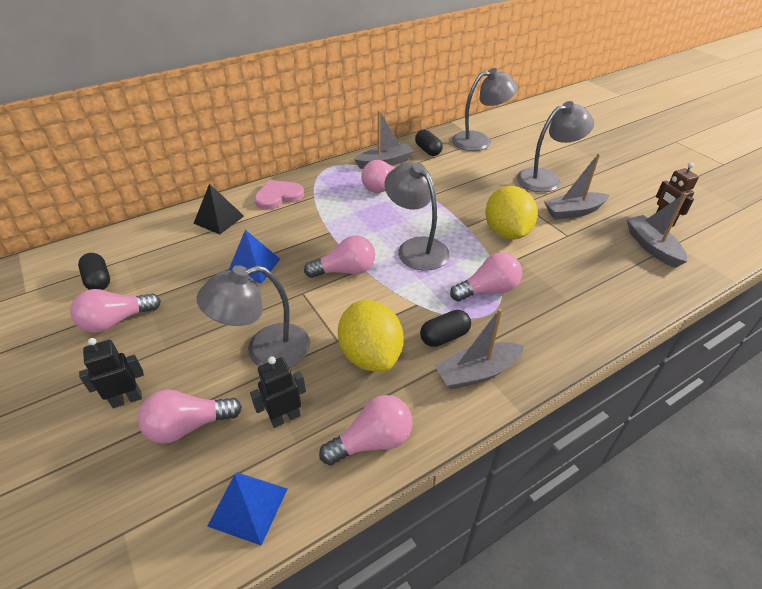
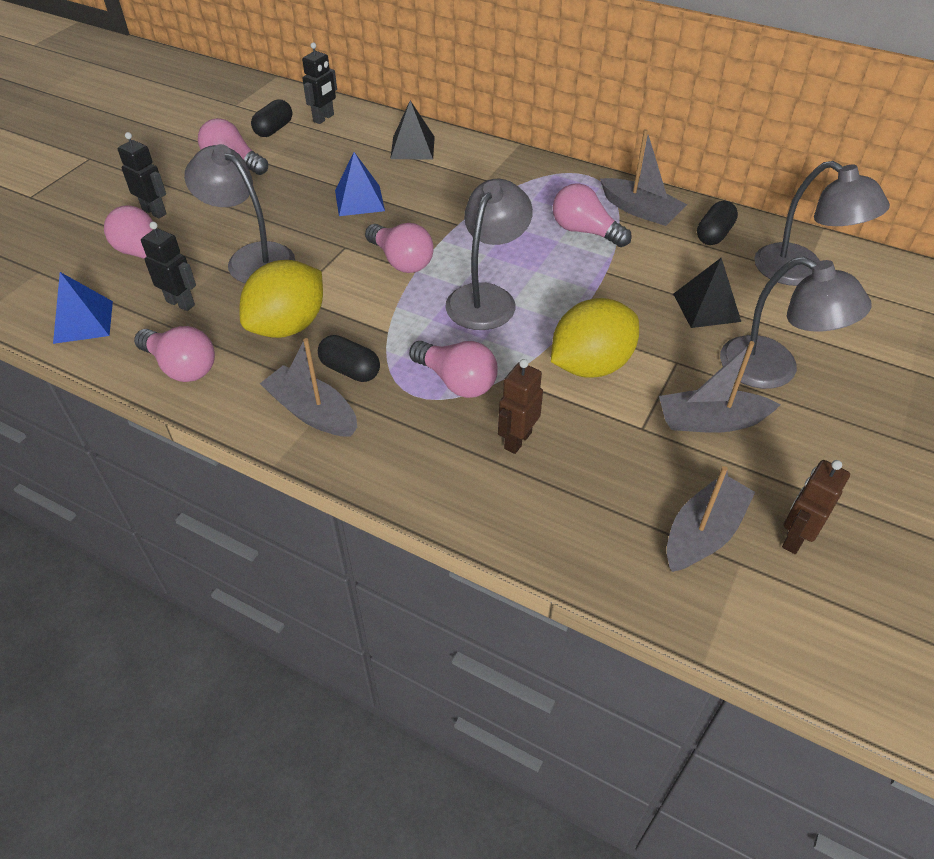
camera: 60 degrees right, 5 degrees up
pink heart [254,180,304,210] -> none
grey boat [544,154,610,220] -> grey boat turned 45 degrees counterclockwise [659,341,780,433]
none -> black robot [302,42,337,124]
none -> brown robot [498,359,543,454]
none -> black pyramid [673,258,741,328]

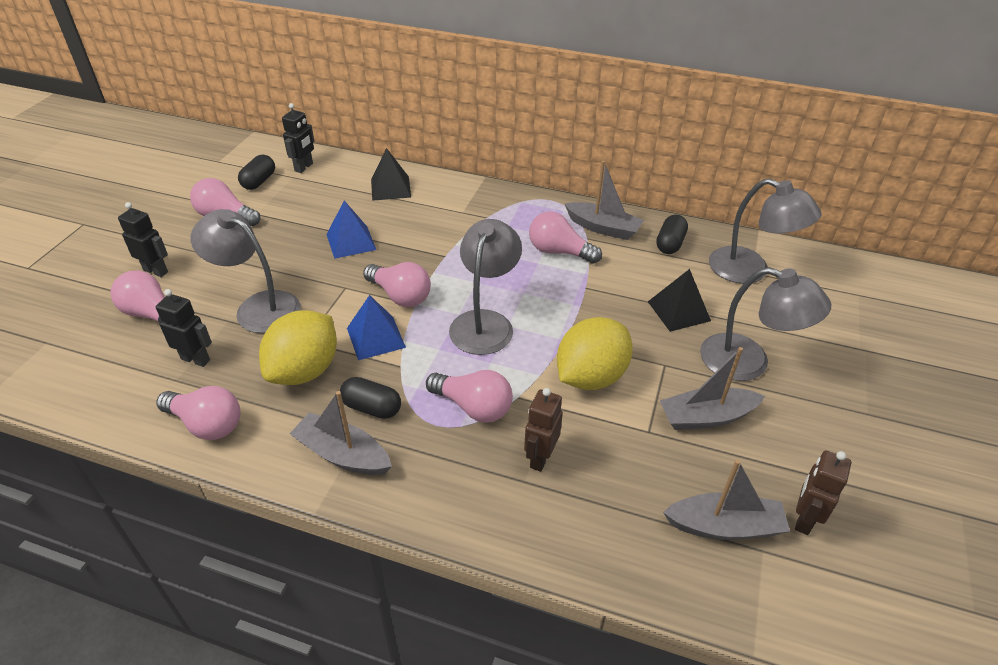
camera: 10 degrees left, 5 degrees down
blue pyramid [53,272,113,344] -> blue pyramid moved to [347,295,406,360]
grey boat [667,466,755,572] -> grey boat turned 60 degrees clockwise [663,460,790,540]

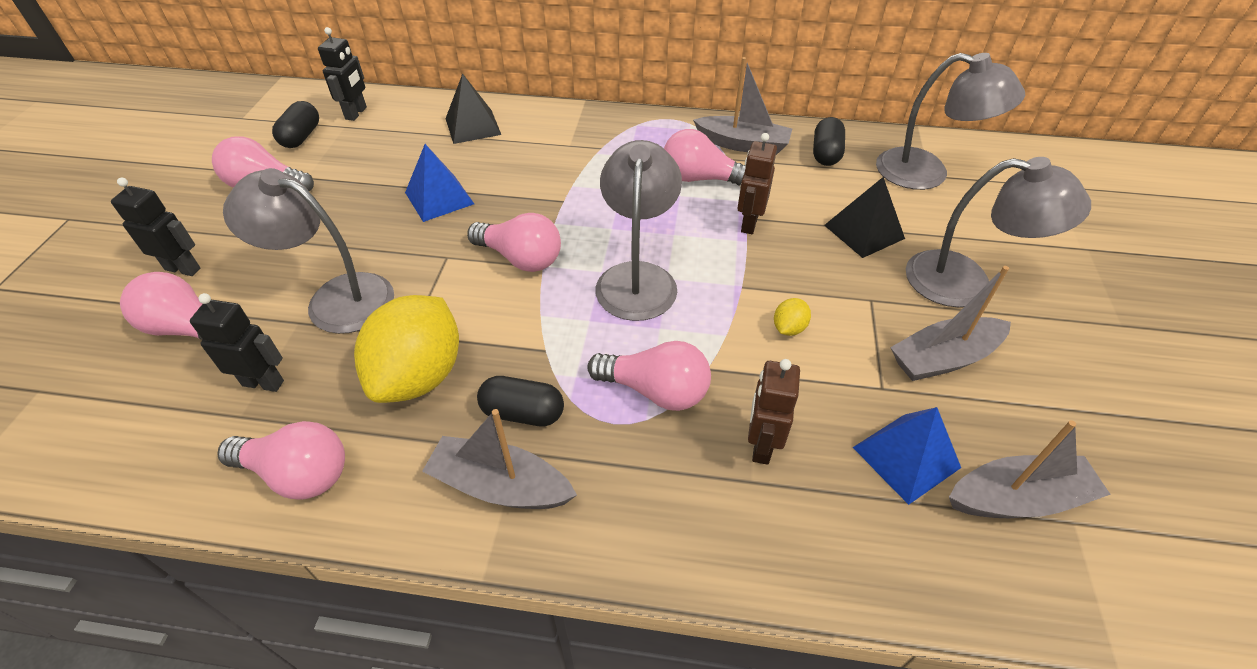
camera: 10 degrees left, 5 degrees up
blue pyramid [347,295,406,360] -> blue pyramid moved to [853,407,961,505]
yellow lemon [557,317,633,390] -> yellow lemon [774,298,811,336], size x0.40
brown robot [795,451,851,535] -> brown robot moved to [738,133,777,234]

